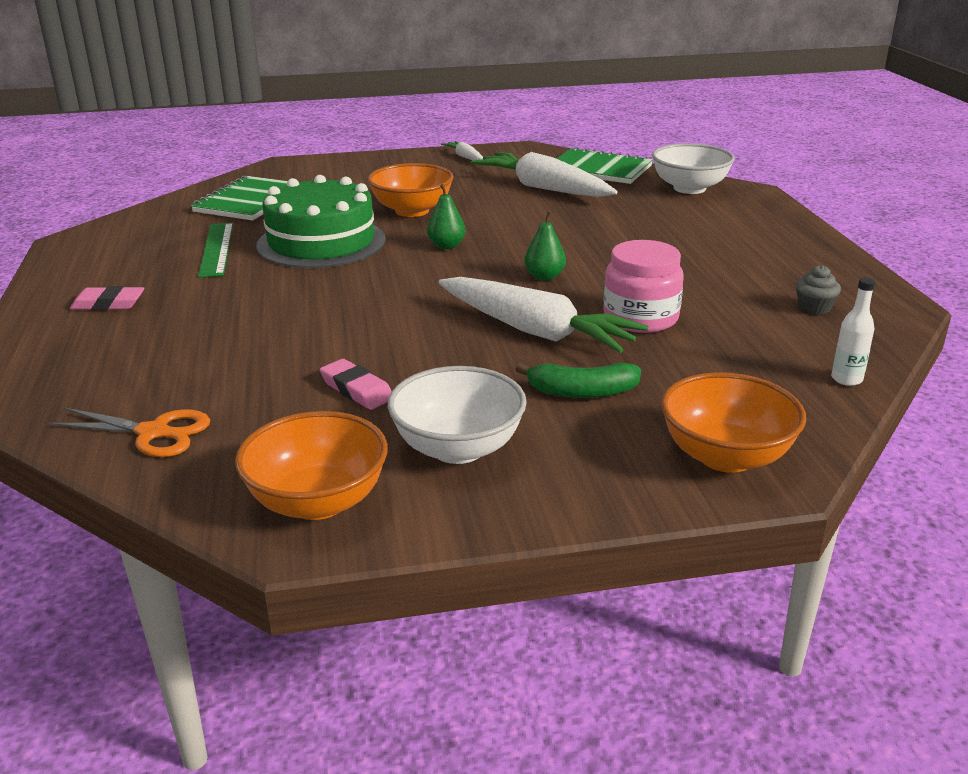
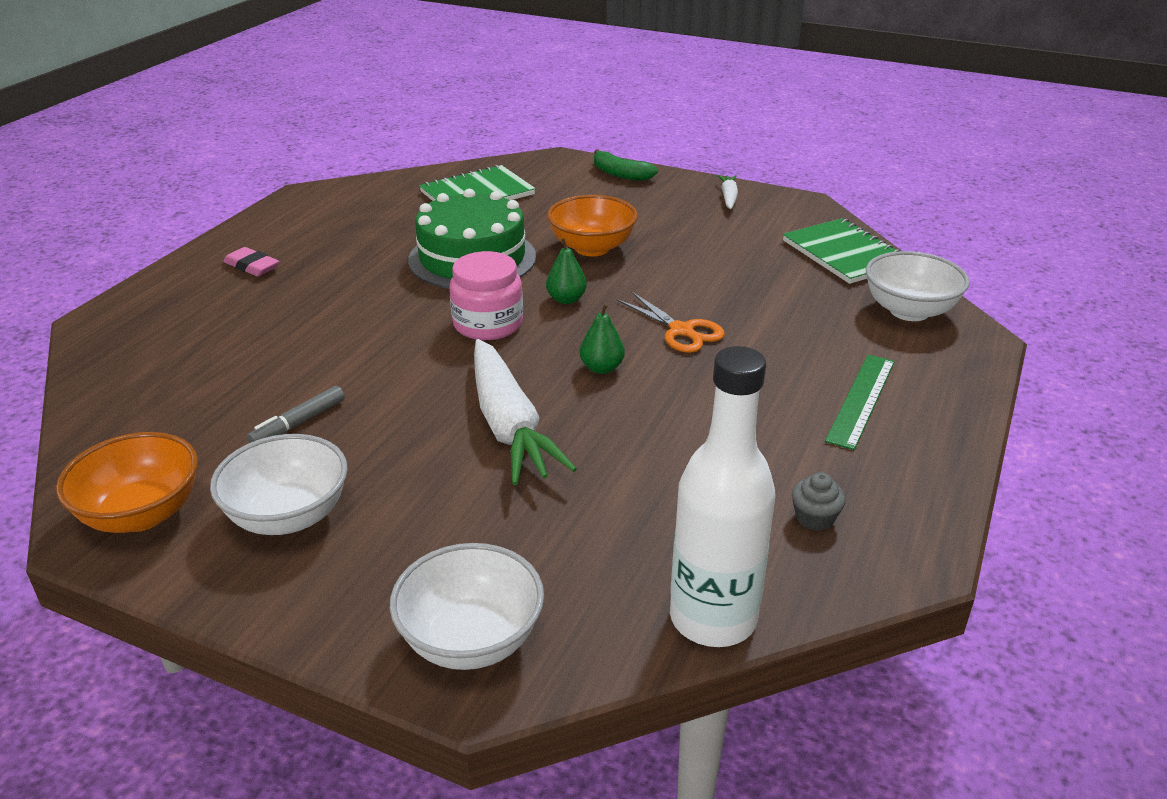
camera: 35 degrees right, 5 degrees up
orange scissors [48,408,210,457] -> orange scissors moved to [617,292,725,353]
green ruler [198,223,233,278] -> green ruler moved to [825,354,895,450]
pink eraser [320,359,392,410] -> grey marker [247,386,345,443]
white carrot [471,152,618,197] -> none
green banana [515,362,641,398] -> green banana moved to [594,149,658,181]
pink jar [603,240,684,333] -> pink jar moved to [449,251,523,340]
orange bowl [661,372,806,473] -> white bowl [390,543,544,670]
white bottle [831,277,876,386] -> white bottle [670,346,776,647], size x2.39

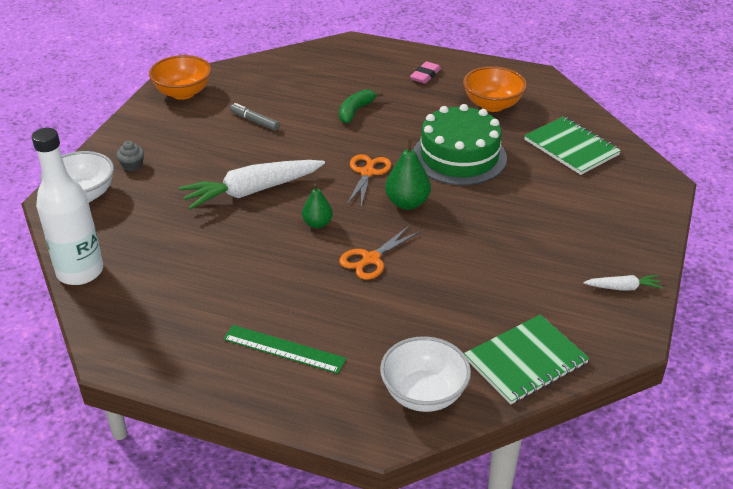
camera: 85 degrees right, 5 degrees up
white bowl [210,434,348,535] -> none
pink jar [449,251,523,340] -> orange scissors [347,154,392,207]
green pear [546,238,587,304] -> green pear [385,138,431,210], size x1.52
orange bowl [547,195,638,256] -> orange bowl moved to [463,66,527,112]
green banana [594,149,658,181] -> green banana moved to [339,89,383,124]
grey cupcake [792,472,846,531] -> grey cupcake moved to [116,141,144,171]

